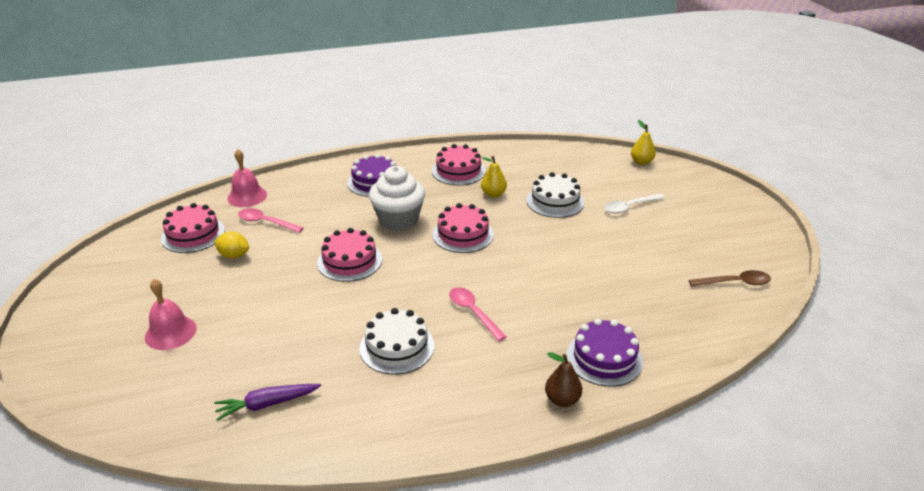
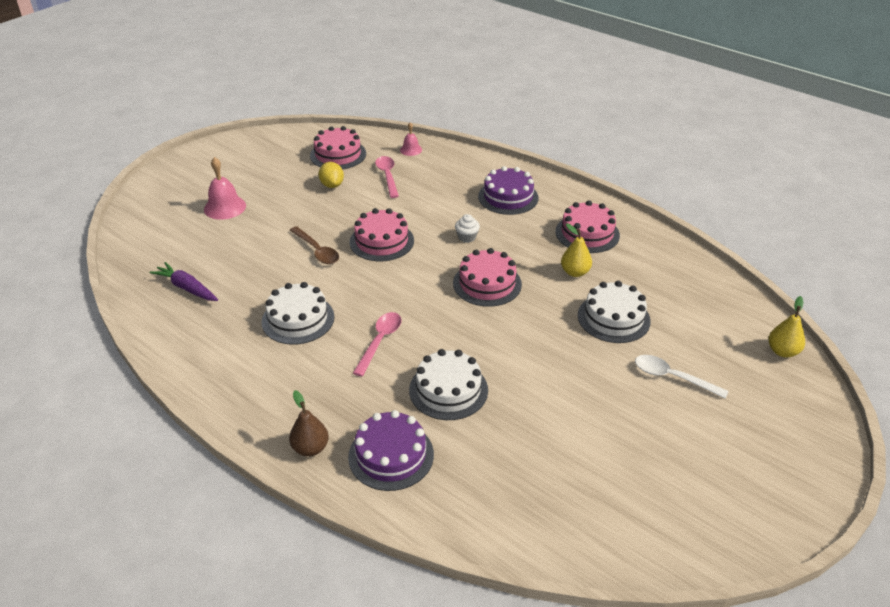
camera: 55 degrees right, 5 degrees up
pink bell [227,149,267,207] -> pink bell [400,122,422,156], size x0.59
white cupcake [369,166,425,231] -> white cupcake [455,214,480,243], size x0.42
brown spoon [689,270,771,287] -> brown spoon moved to [290,226,339,264]
none -> white cake [409,349,488,420]

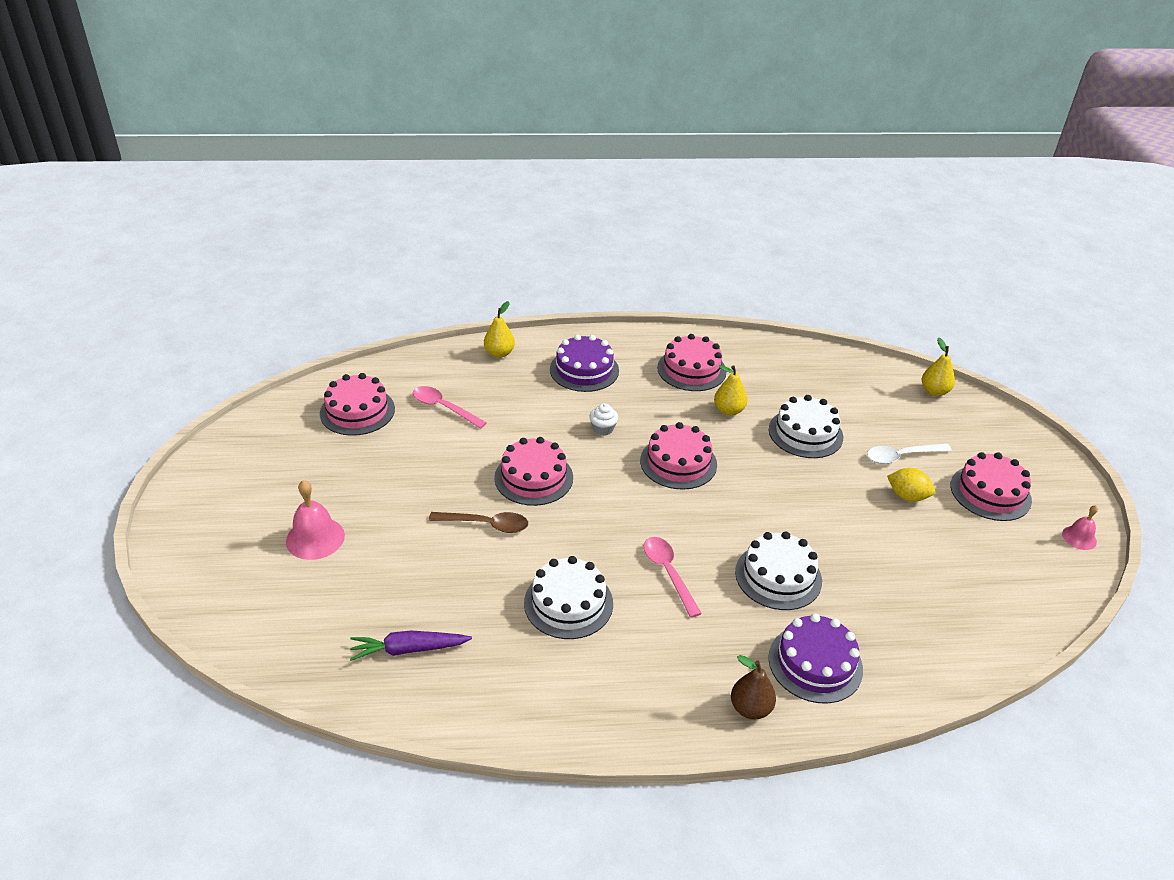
camera: 45 degrees left, 0 degrees up
yellow lemon [319,162,344,188] -> yellow lemon moved to [887,468,935,501]
pink bell [400,122,422,156] -> pink bell moved to [1062,505,1098,550]
none -> yellow pear [484,301,515,358]
none -> pink cake [950,452,1032,521]

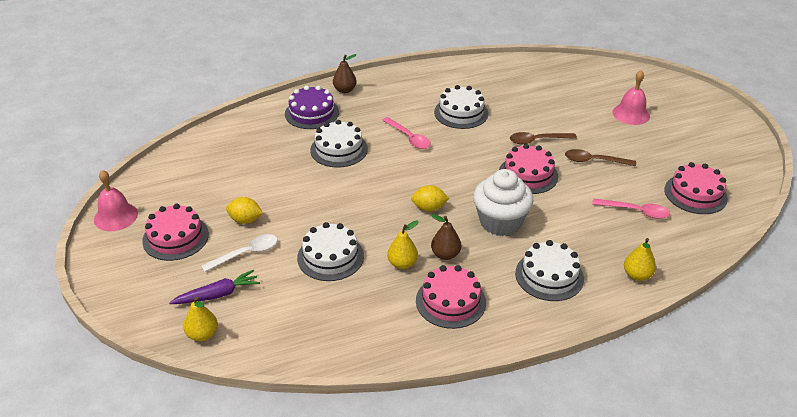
camera: 165 degrees right, 0 degrees up
purple carrot [350,630,472,661] -> purple carrot moved to [169,270,260,304]
purple cake [550,334,619,392] -> white cake [515,240,584,301]
white cupcake [589,403,618,436] -> white cupcake [473,169,533,236], size x2.38
pink cake [640,422,717,490] -> yellow lemon [411,185,449,211]
pink bell [1062,505,1098,550] -> pink bell [94,170,138,231], size x1.69
none -> brown pear [431,214,461,260]
none -> brown spoon [565,149,636,166]

